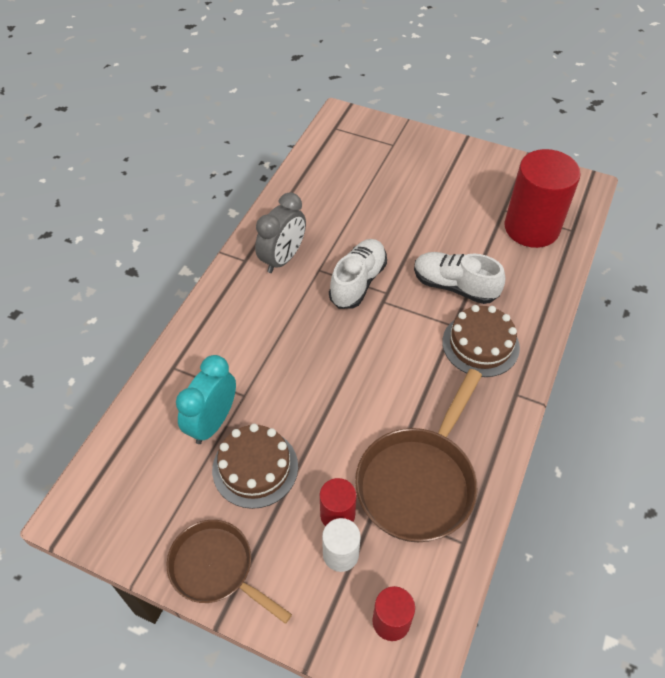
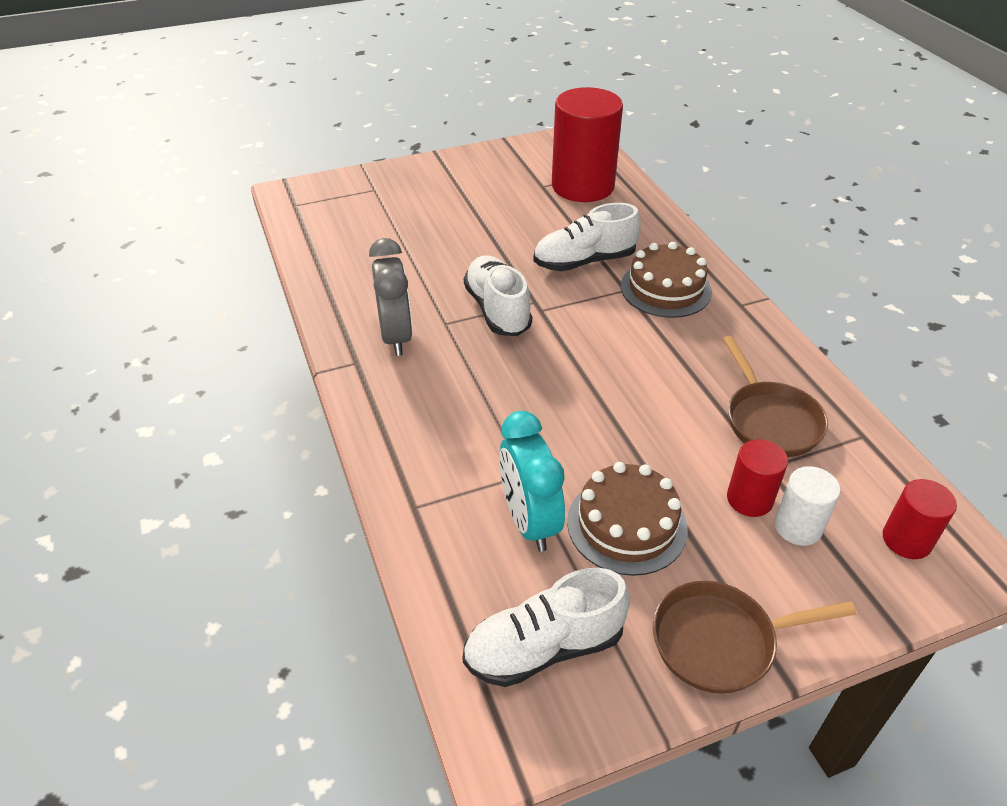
camera: 45 degrees left, 10 degrees down
brown pan [355,369,482,542] -> brown pan [723,336,828,457], size x0.66
none -> white shoe [463,568,630,687]

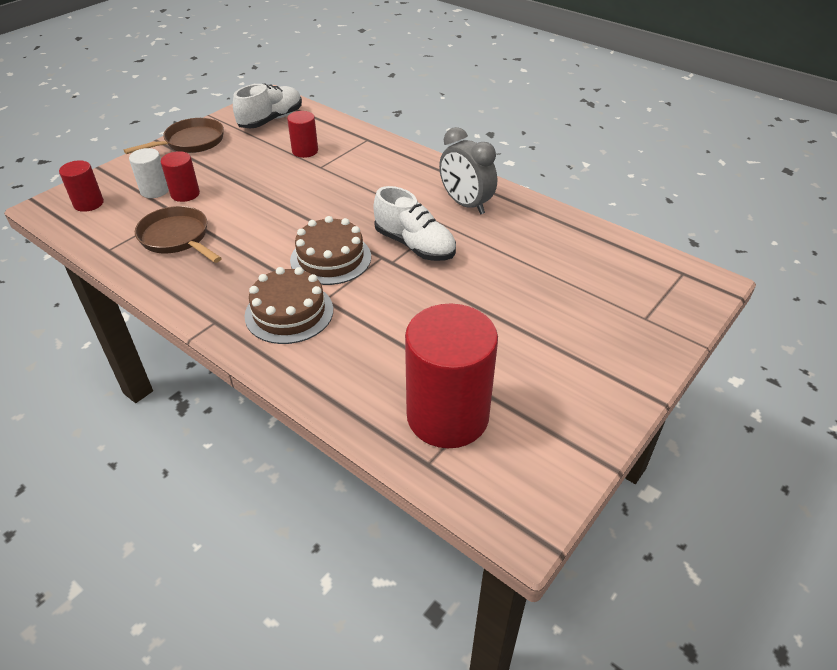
camera: 150 degrees right, 0 degrees up
turquoise clock [499,411,565,552] -> red cylinder [287,111,318,158]
white shoe [533,203,641,271] -> none
brown cake [567,462,688,576] -> brown cake moved to [290,216,371,285]

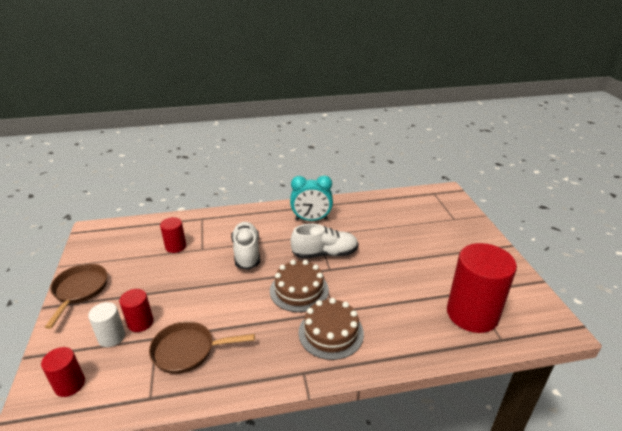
camera: 50 degrees left, 10 degrees down
white shoe [233,83,302,129] -> white shoe moved to [231,222,260,270]
grey clock [439,127,497,214] -> turquoise clock [290,175,333,221]

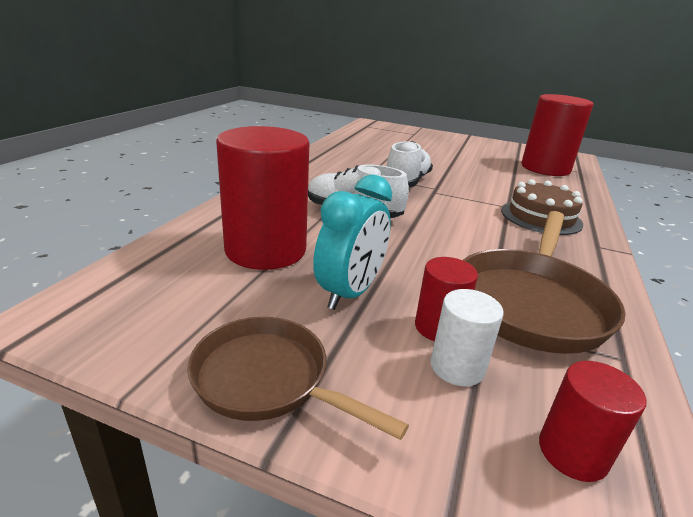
camera: 60 degrees left, 5 degrees down
brown pan [149,321,255,374] -> brown pan [463,211,626,354], size x1.52
red cylinder [160,217,186,253] -> red cylinder [216,126,309,270], size x2.06
brown cake [270,260,329,312] -> none
turquoise clock [290,175,333,221] -> turquoise clock moved to [313,174,392,310]

